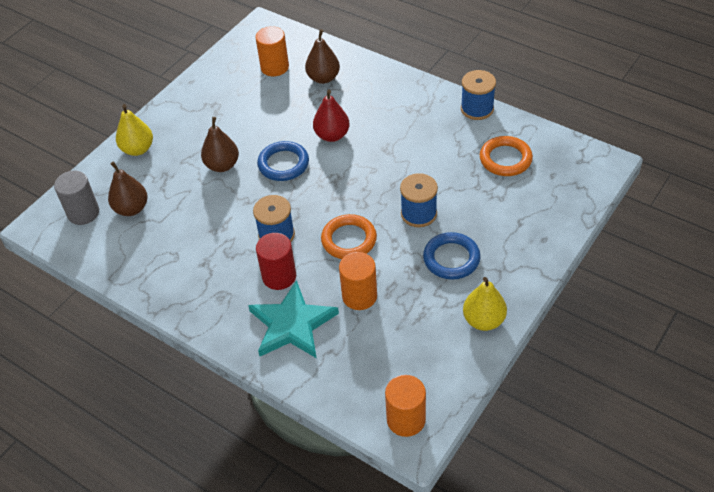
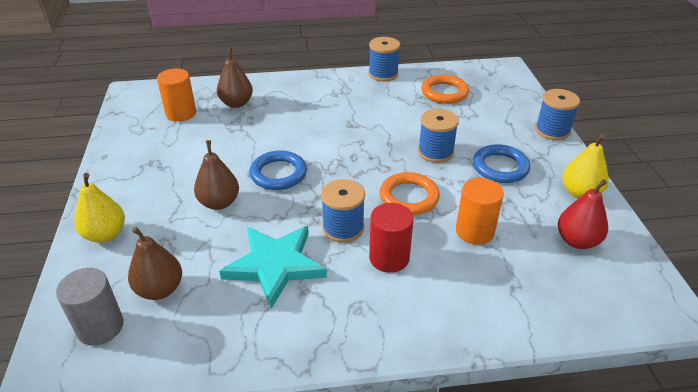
camera: 45 degrees left, 10 degrees down
turquoise star [248,280,339,358] -> turquoise star moved to [219,226,327,309]
red pear [313,89,349,142] -> red pear moved to [558,179,608,249]
orange cylinder [385,375,426,437] -> none
none -> blue spool [535,89,580,140]

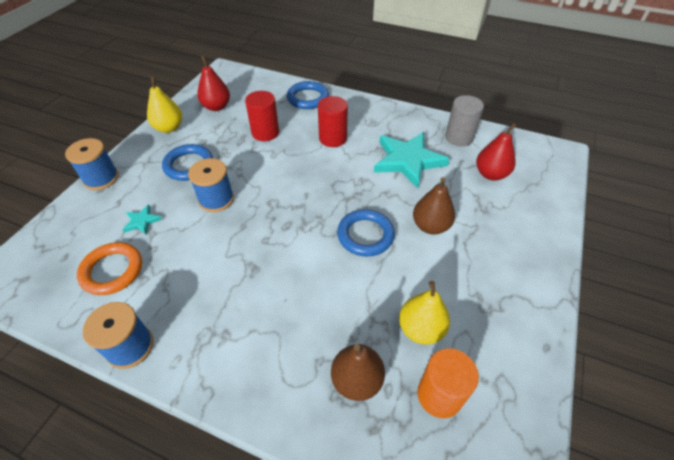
camera: 150 degrees left, 10 degrees up
grey cylinder [56,268,124,346] -> grey cylinder moved to [445,95,484,146]
yellow pear [74,173,125,243] -> yellow pear moved to [399,281,450,345]
brown pear [128,227,182,300] -> red pear [476,123,517,180]
blue spool [321,179,365,243] -> none
orange ring [380,172,440,215] -> none
orange cylinder [456,178,504,245] -> red cylinder [245,91,279,141]
none -> turquoise star [122,205,162,235]
none -> blue ring [287,81,329,109]

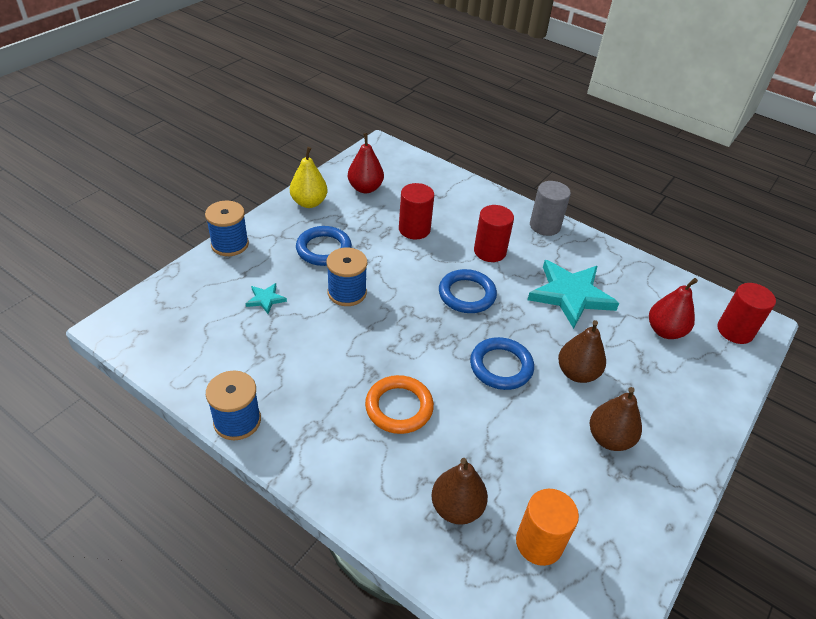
camera: 10 degrees right, 5 degrees down
orange ring [77,242,142,295] -> orange ring moved to [365,375,434,434]
blue ring [287,81,329,109] -> blue ring moved to [439,269,497,313]
yellow pear [399,281,450,345] -> none
grey cylinder [445,95,484,146] -> grey cylinder moved to [530,181,571,236]
none -> brown pear [590,387,642,451]
none -> red cylinder [717,283,776,344]

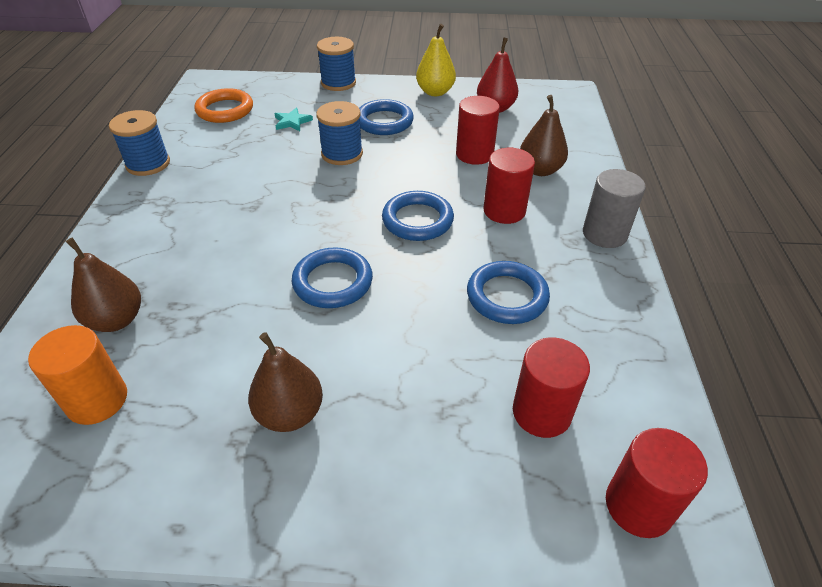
camera: 60 degrees right, 0 degrees up
orange ring [365,375,434,434] -> orange ring moved to [194,88,253,123]
turquoise star [528,260,619,329] -> blue ring [467,261,550,324]
brown pear [558,320,606,383] -> brown pear moved to [520,95,568,176]
red pear [649,278,698,339] -> red cylinder [513,338,590,438]

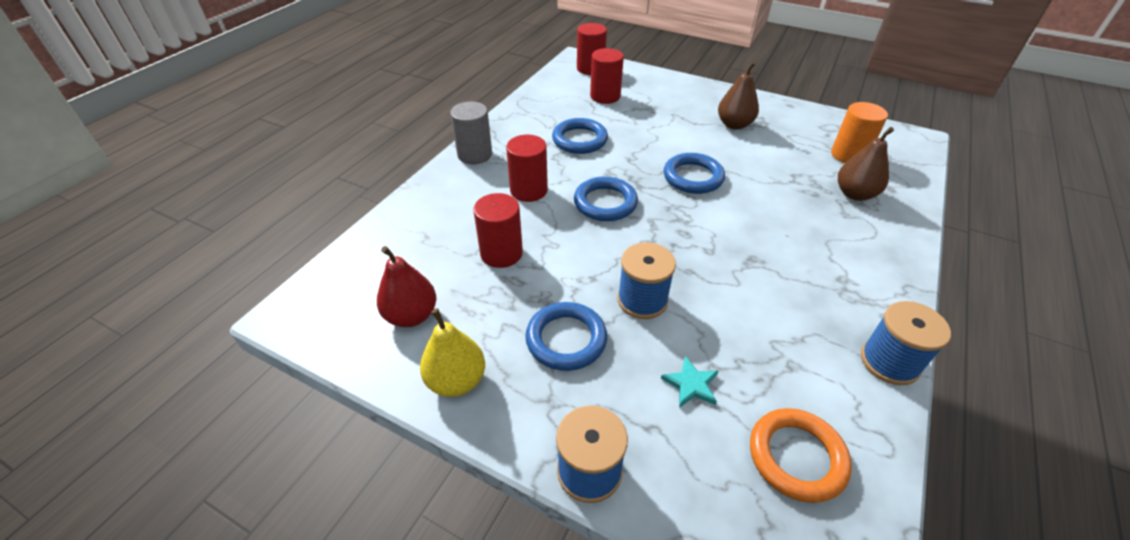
camera: 155 degrees left, 0 degrees up
brown pear [520,95,568,176] -> none

